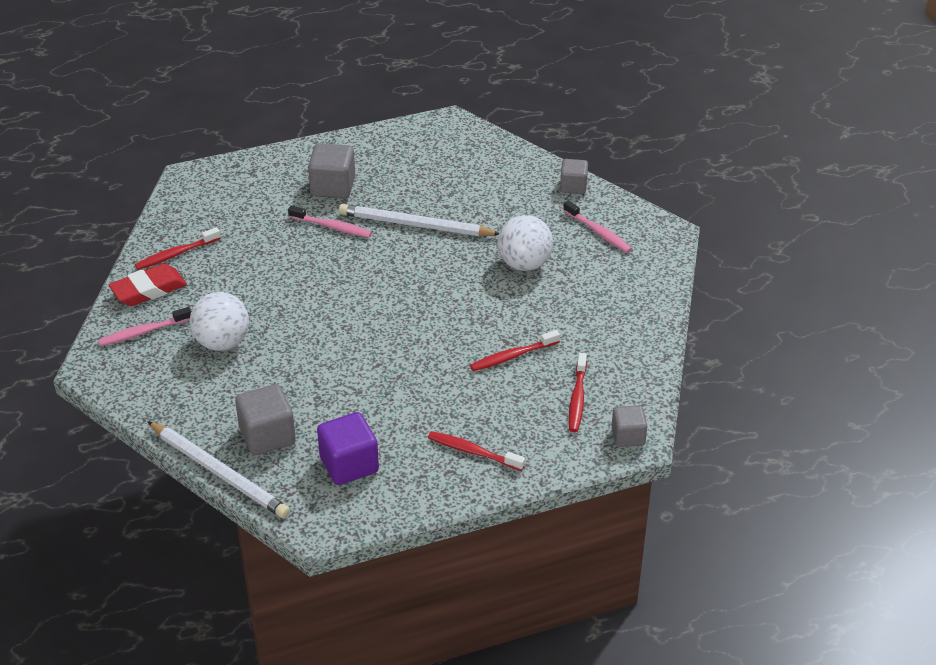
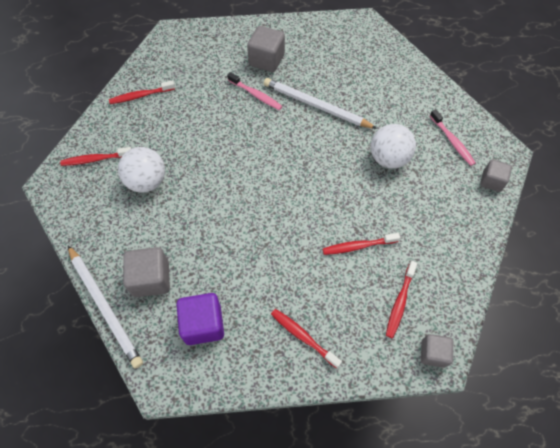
camera: 15 degrees right, 20 degrees up
pink toothbrush [98,307,191,346] -> red toothbrush [60,147,131,166]
red eraser [109,263,187,306] -> none
grey cube [560,159,588,194] -> grey cube moved to [480,160,512,192]

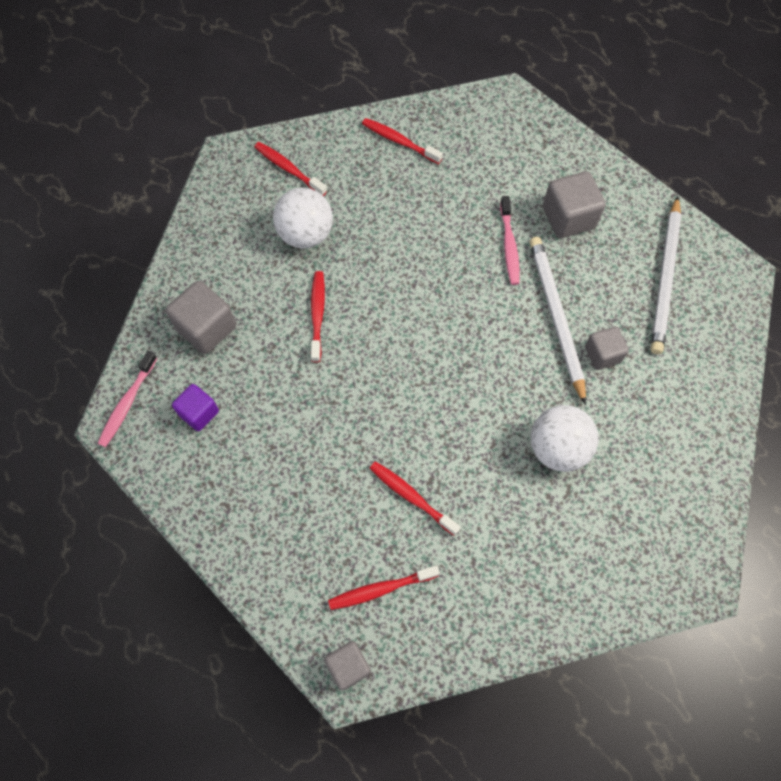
camera: 50 degrees right, 5 degrees up
white pencil [68,245,143,369] -> white pencil moved to [651,196,681,354]
purple cube [176,293,224,345] -> purple cube [172,384,219,431], size x0.64
red toothbrush [271,309,342,368] -> red toothbrush moved to [311,271,325,362]
pink toothbrush [430,109,475,166] -> pink toothbrush moved to [97,351,157,447]
grey cube [480,160,512,192] -> grey cube moved to [585,327,629,370]

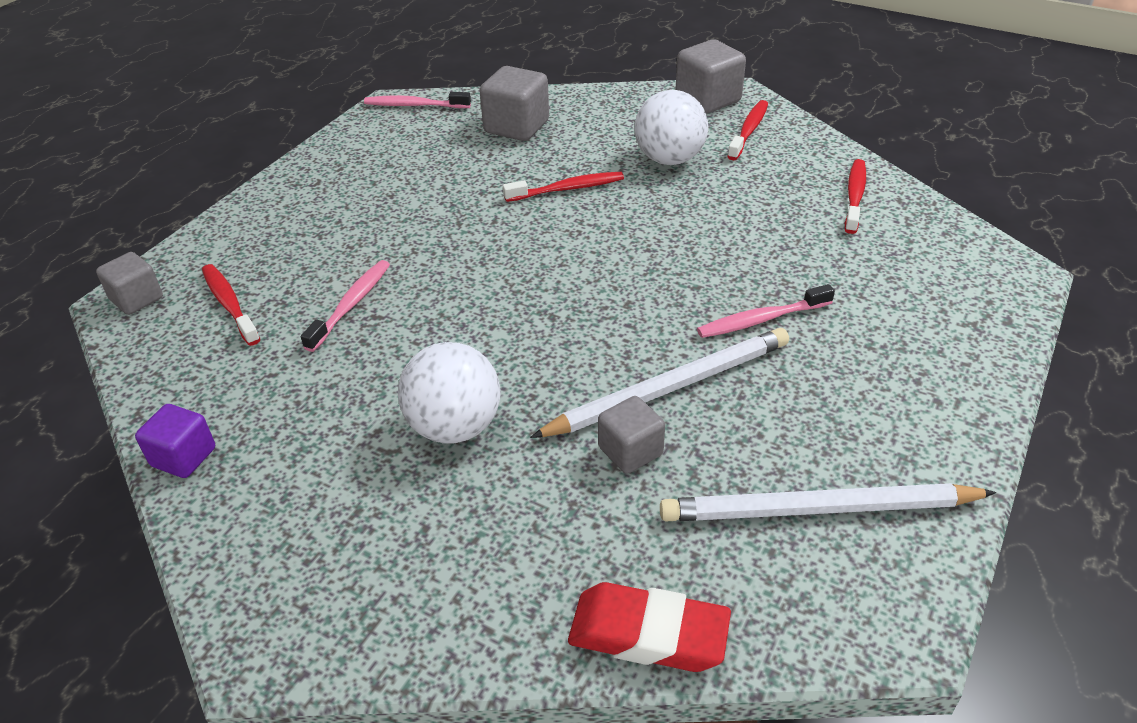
camera: 75 degrees right, 25 degrees down
purple cube [172,384,219,431] -> purple cube moved to [135,404,215,478]
red toothbrush [369,461,461,536] -> pink toothbrush [301,260,390,352]
grey cube [543,171,606,238] -> grey cube moved to [675,39,746,113]
none -> red eraser [568,582,731,672]

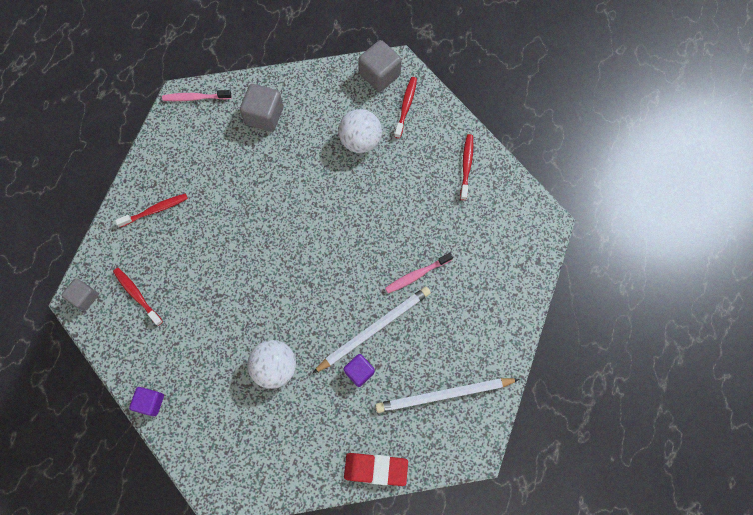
camera: 10 degrees left, 30 degrees up
pink toothbrush [301,260,390,352] -> none
red toothbrush [503,172,624,202] -> red toothbrush moved to [115,193,188,227]
grey cube [598,396,665,474] -> purple cube [343,354,375,387]

